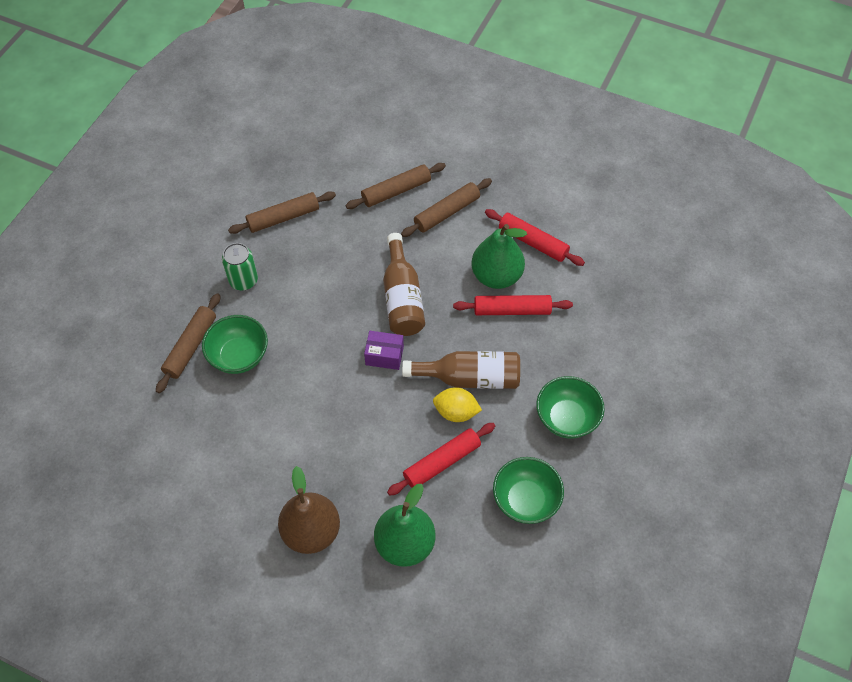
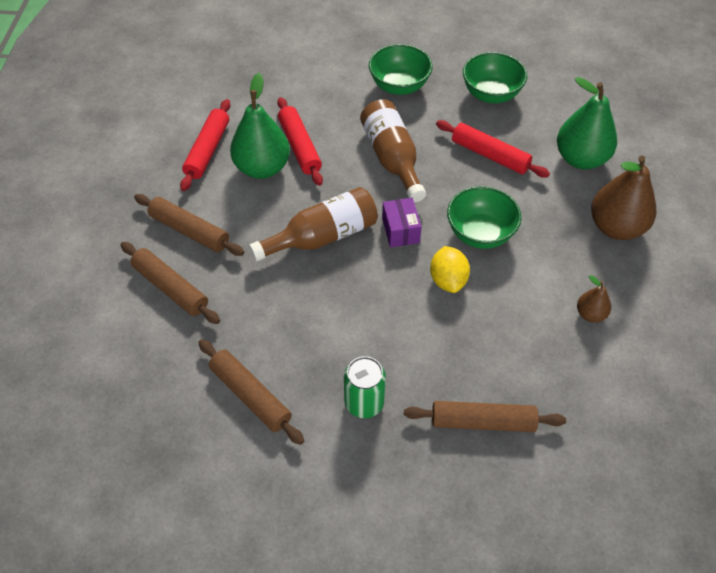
camera: 110 degrees left, 5 degrees down
green bowl [202,315,268,374] -> green bowl moved to [447,186,522,249]
yellow lemon [433,387,482,422] -> yellow lemon moved to [430,246,470,293]
none -> brown pear [577,275,611,322]

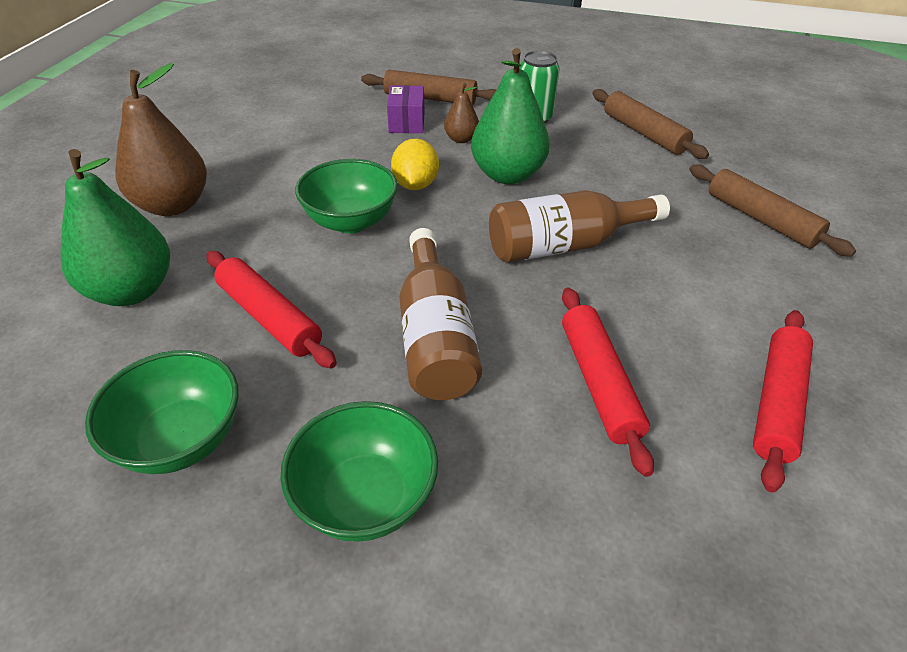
camera: 170 degrees left, 10 degrees down
brown rolling pin [134,194,244,256] -> none
green pear [230,73,290,179] -> green pear moved to [471,48,550,184]
purple box [382,198,422,248] -> purple box moved to [387,85,424,133]
brown pear [577,275,611,322] -> brown pear moved to [444,83,479,143]

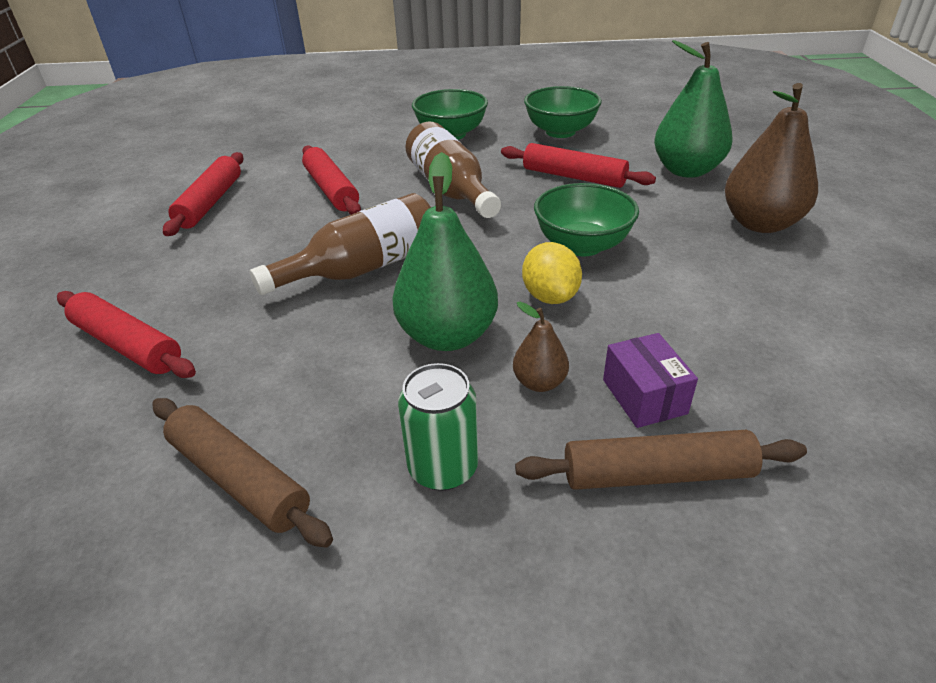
camera: 165 degrees right, 5 degrees down
brown rolling pin [690,165,856,257] -> red rolling pin [57,291,196,378]

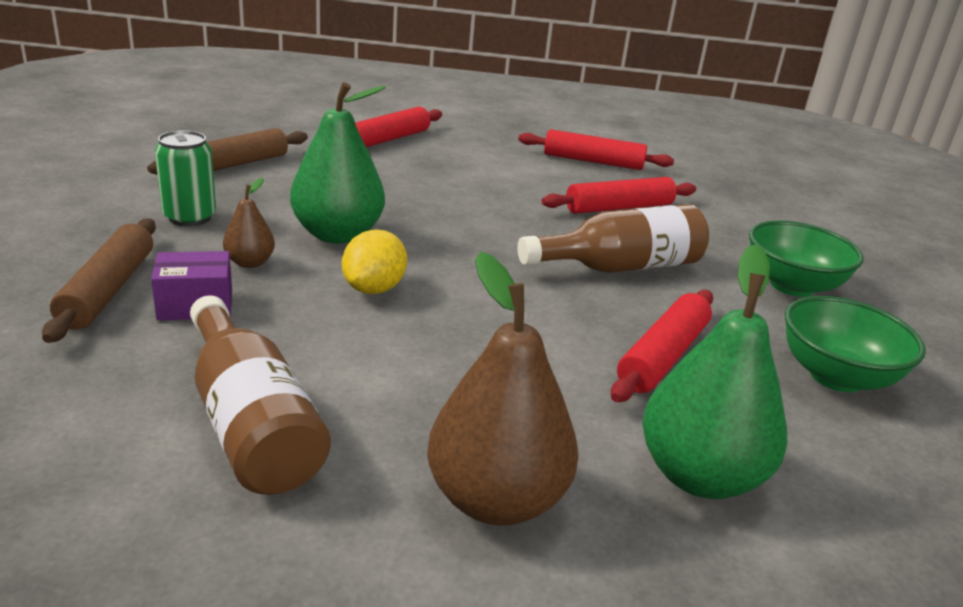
camera: 90 degrees right, 10 degrees down
brown bottle [250,193,431,295] -> brown bottle moved to [190,295,331,495]
yellow lemon [522,242,582,304] -> yellow lemon turned 60 degrees counterclockwise [342,229,407,294]
green bowl [534,183,639,256] -> none

